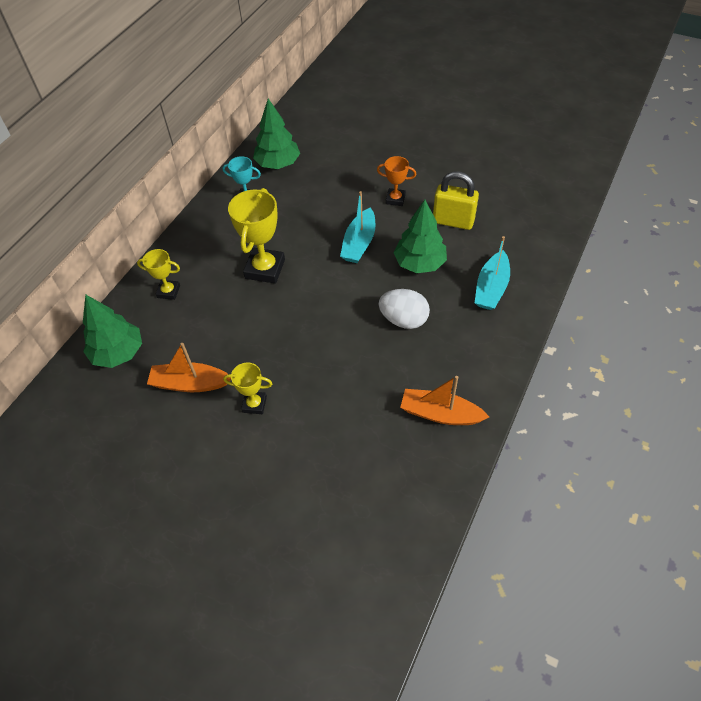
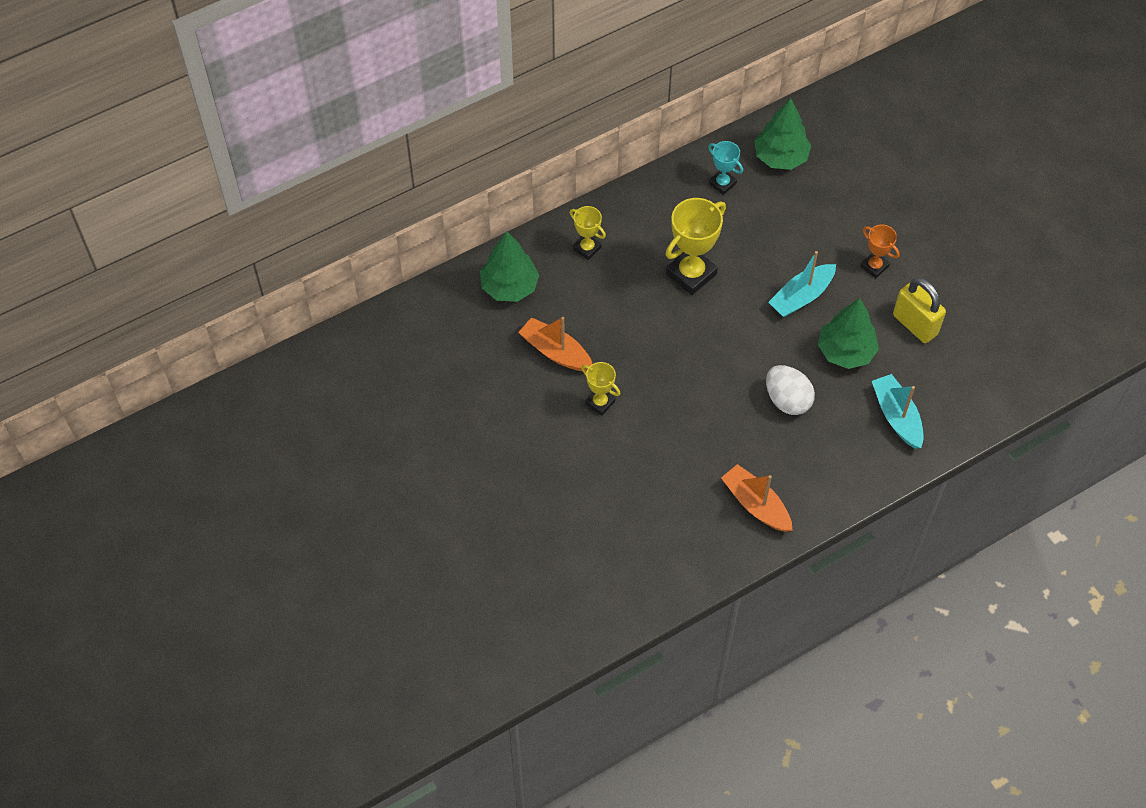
camera: 30 degrees right, 5 degrees up
turquoise boat [475,236,510,310] -> turquoise boat turned 105 degrees clockwise [872,374,924,448]

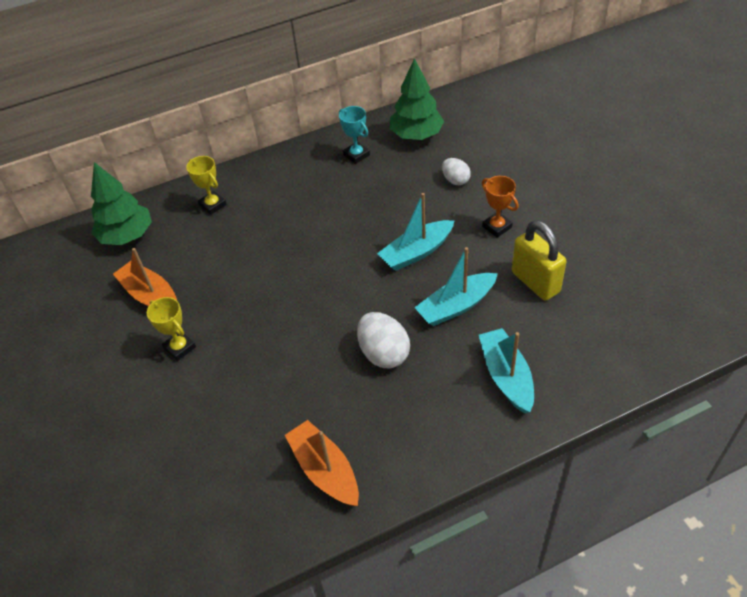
camera: 10 degrees right, 10 degrees down
yellow trophy [666,198,726,295] -> none
green tree [818,298,879,369] -> turquoise boat [414,247,498,326]
none -> white egg [442,158,471,185]

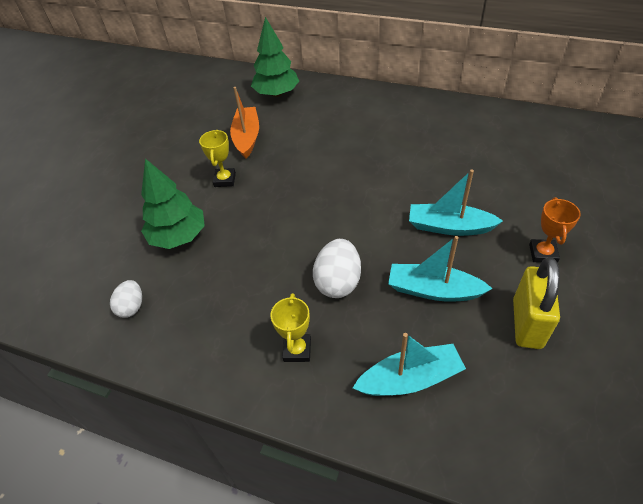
camera: 45 degrees right, 0 degrees up
yellow trophy [186,156,227,215] -> yellow trophy moved to [271,293,311,362]
orange boat [285,420,359,506] -> none
turquoise trophy [339,106,370,164] -> none
green tree [390,58,444,140] -> green tree moved to [141,159,205,249]
white egg [442,158,471,185] -> white egg moved to [110,280,142,318]
turquoise boat [479,328,534,413] -> turquoise boat turned 45 degrees clockwise [353,333,466,396]

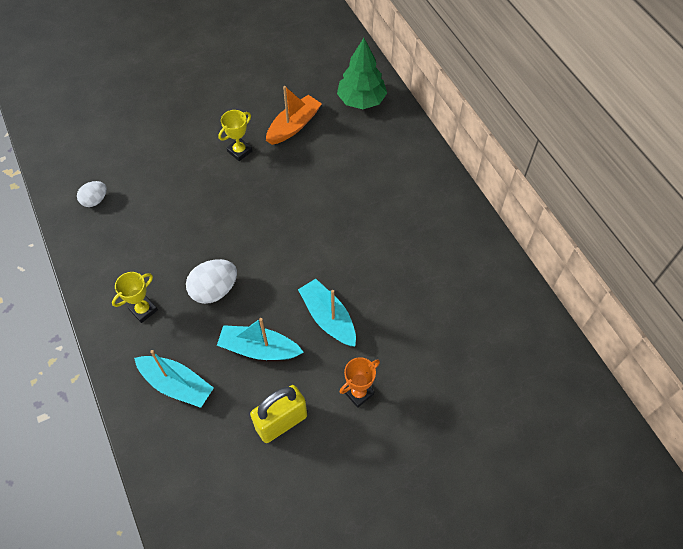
camera: 40 degrees right, 10 degrees up
green tree [141,159,205,249] -> none
turquoise boat [388,236,493,302] -> turquoise boat turned 45 degrees counterclockwise [217,318,304,360]

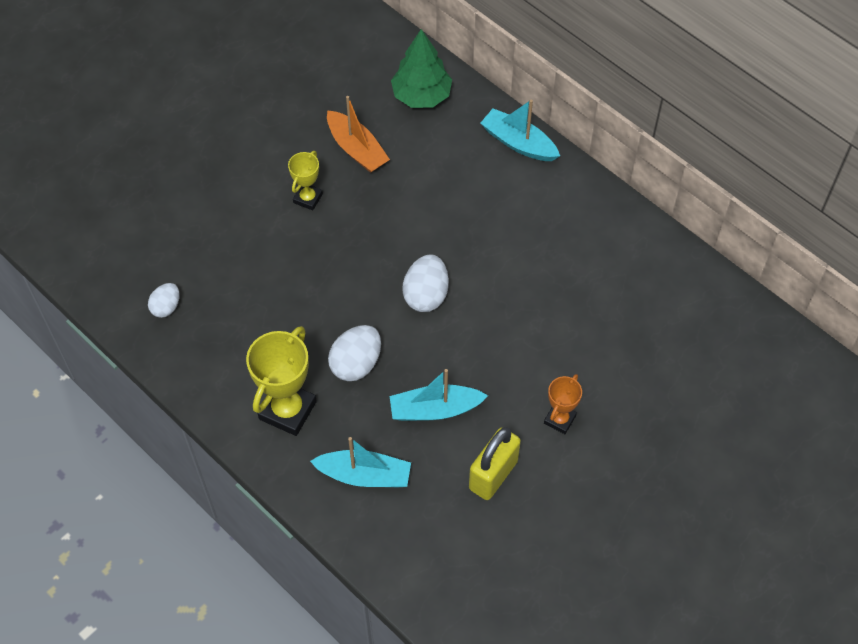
camera: 20 degrees left, 0 degrees up
yellow trophy [112,272,158,323] -> yellow trophy [246,326,317,436], size x1.78
orange boat [266,86,322,145] -> orange boat turned 120 degrees clockwise [327,96,390,173]
turquoise boat [298,279,356,346] -> turquoise boat moved to [480,100,560,161]
none -> white egg [403,254,449,312]

